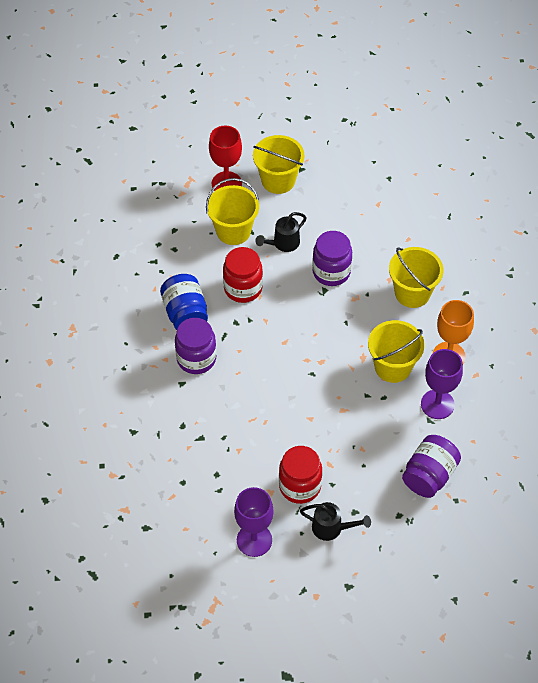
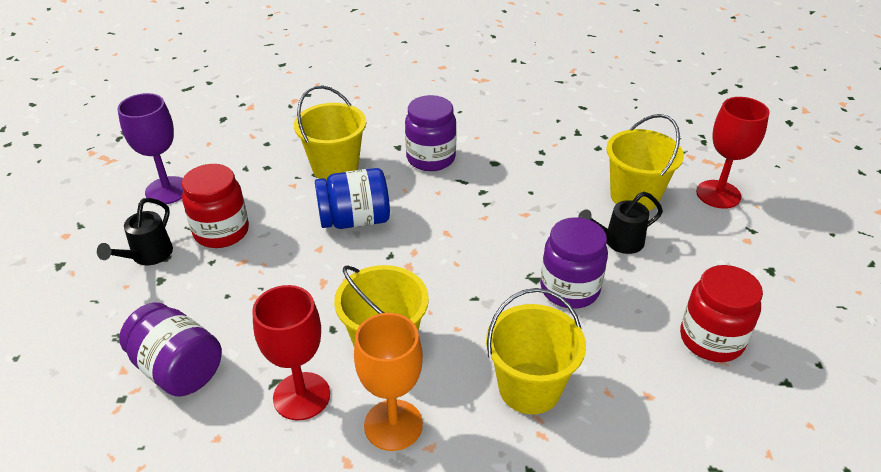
camera: 95 degrees right, 15 degrees down
blue jar [160,274,208,330] -> blue jar moved to [315,168,390,229]
red jar [223,247,263,303] -> red jar moved to [680,265,763,362]
yellow bucket [253,135,304,194] -> yellow bucket moved to [294,85,366,180]
black watering can [255,212,307,252] -> black watering can turned 75 degrees counterclockwise [578,192,663,254]
purple goblet [421,349,463,419] -> red goblet [252,285,330,420]

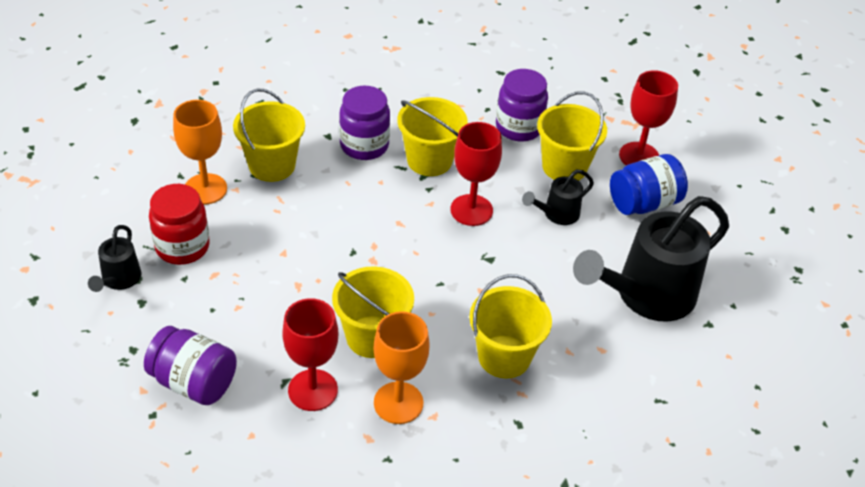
camera: 15 degrees left, 5 degrees up
purple goblet [117,93,183,204] -> none
blue jar [315,168,390,229] -> blue jar moved to [610,154,688,215]
purple jar [540,217,608,309] -> purple jar moved to [496,69,548,142]
red jar [680,265,763,362] -> black watering can [573,196,729,322]
none -> orange goblet [173,100,227,205]
none -> yellow bucket [397,97,468,176]
none -> red goblet [451,122,502,226]

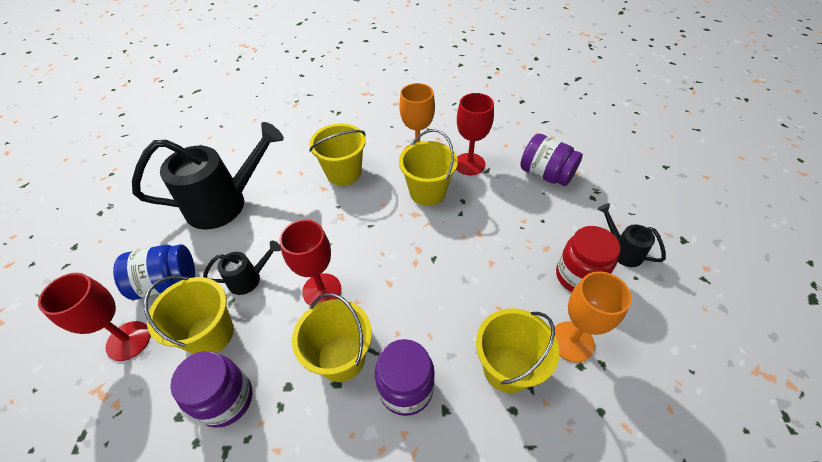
camera: 165 degrees left, 5 degrees up
black watering can [88,225,141,292] -> black watering can turned 60 degrees counterclockwise [597,203,666,267]

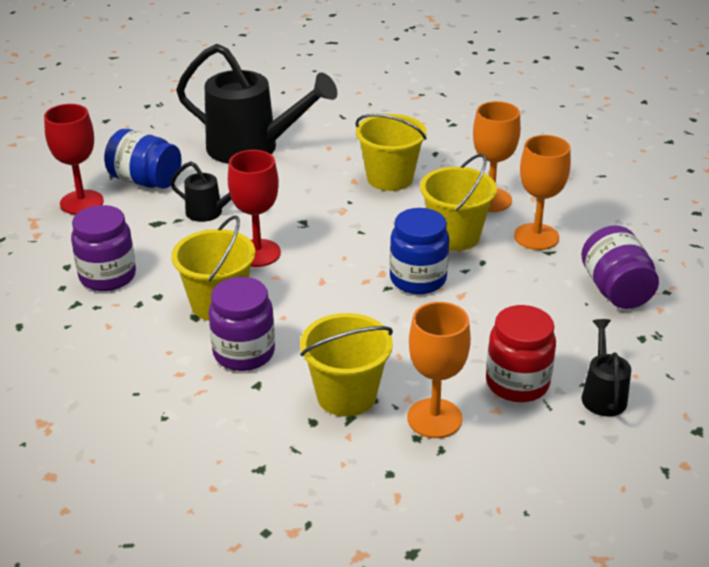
camera: 40 degrees right, 15 degrees down
yellow bucket [144,276,234,354] -> none
red goblet [456,93,494,175] -> orange goblet [514,135,571,250]
none -> blue jar [390,208,449,294]

